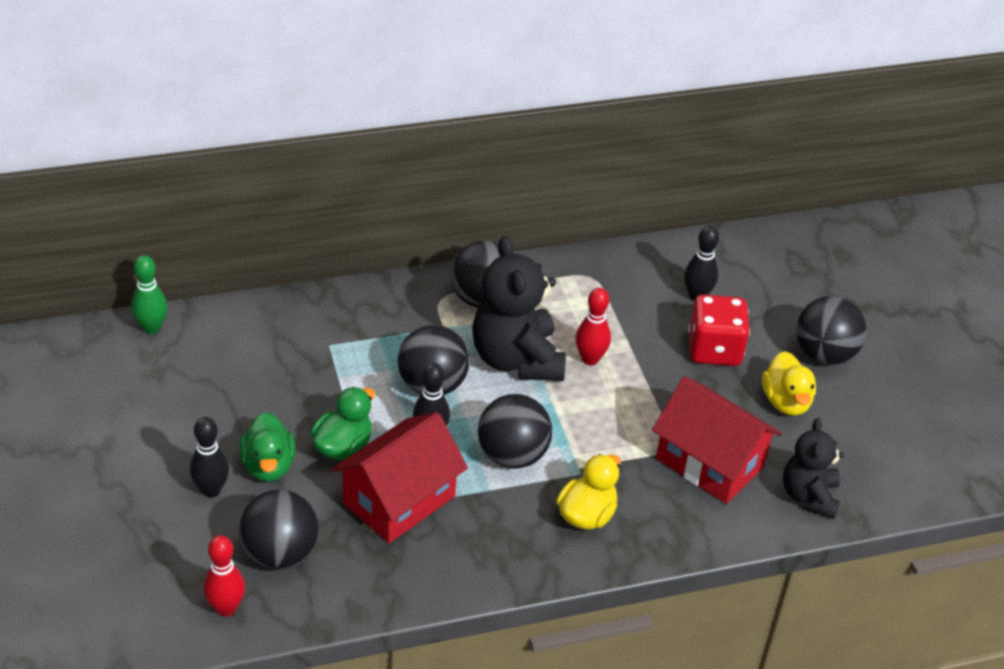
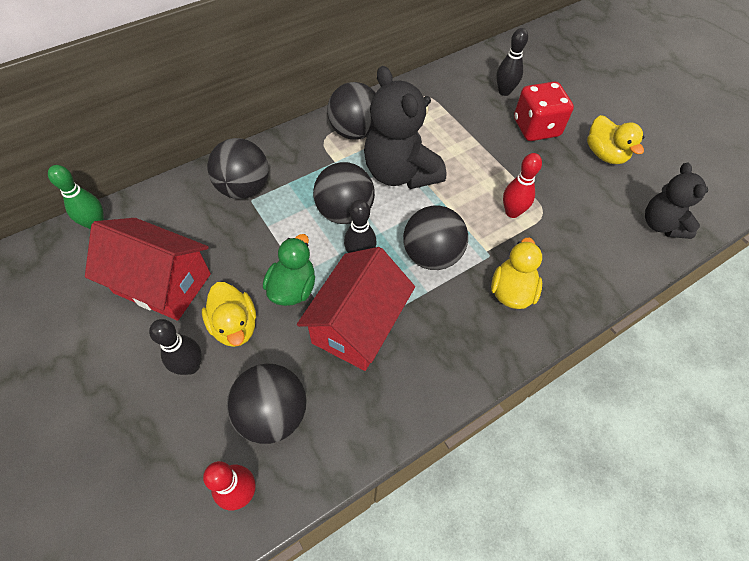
camera: 15 degrees left, 15 degrees up
green duck [239,412,296,482] -> yellow duck [202,282,256,347]
red bowling pin [576,288,611,365] -> red bowling pin moved to [503,153,542,218]
red house [652,376,782,504] -> red house moved to [85,218,211,321]
black ball [796,296,867,365] -> black ball moved to [207,138,269,199]

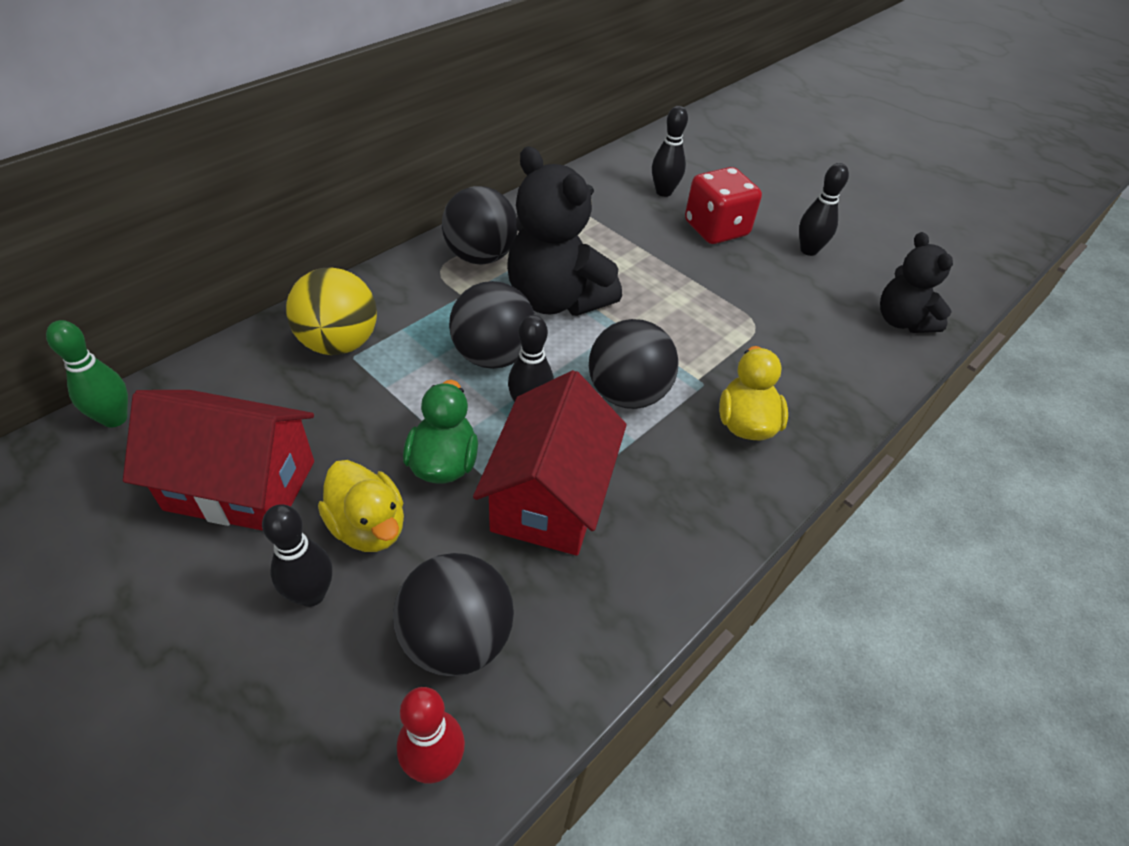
camera: 15 degrees left, 10 degrees down
black ball [207,138,269,199] -> yellow ball [286,267,377,355]
red bowling pin [503,153,542,218] -> none
yellow duck [587,115,644,164] -> black bowling pin [799,163,849,256]

